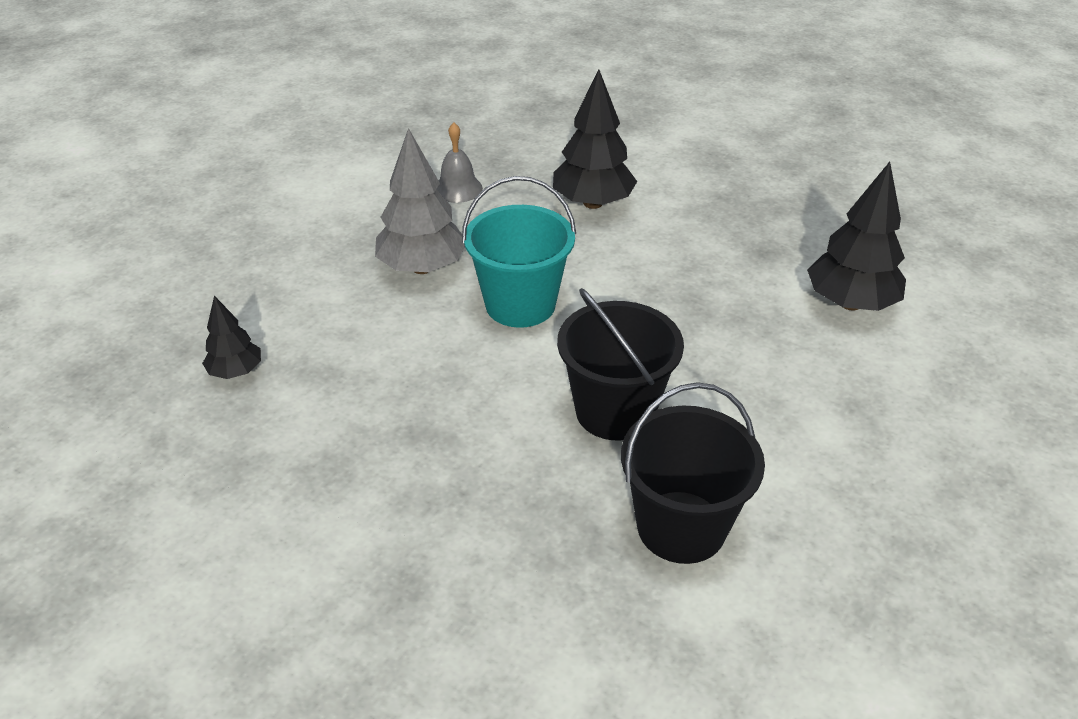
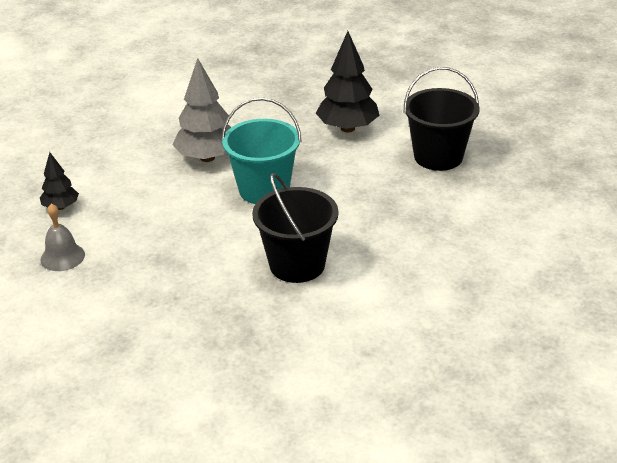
camera: 15 degrees right, 5 degrees down
grey bell [437,122,483,203] -> grey bell moved to [41,203,85,271]
black bucket [621,382,765,564] -> black bucket moved to [404,67,479,171]
black tree [807,162,906,311] -> none

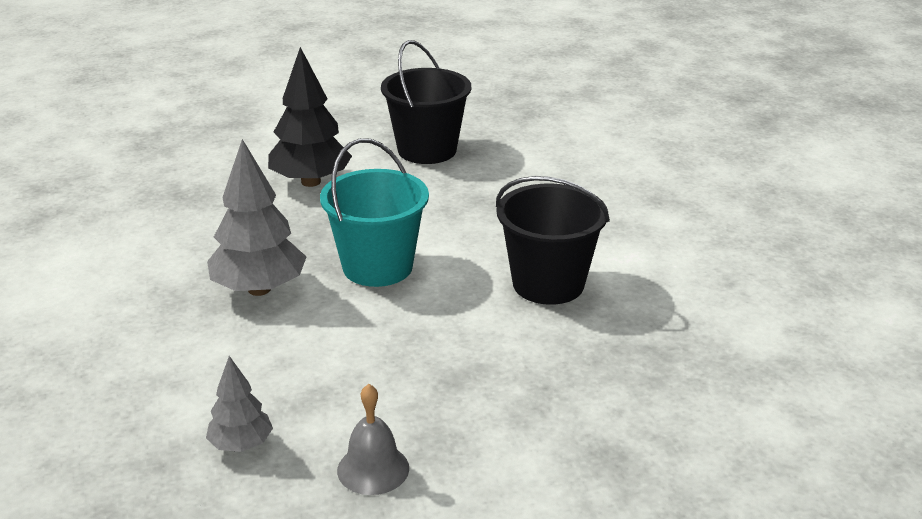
camera: 65 degrees left, 5 degrees down
black tree [40,152,79,210] -> grey tree [206,356,273,452]

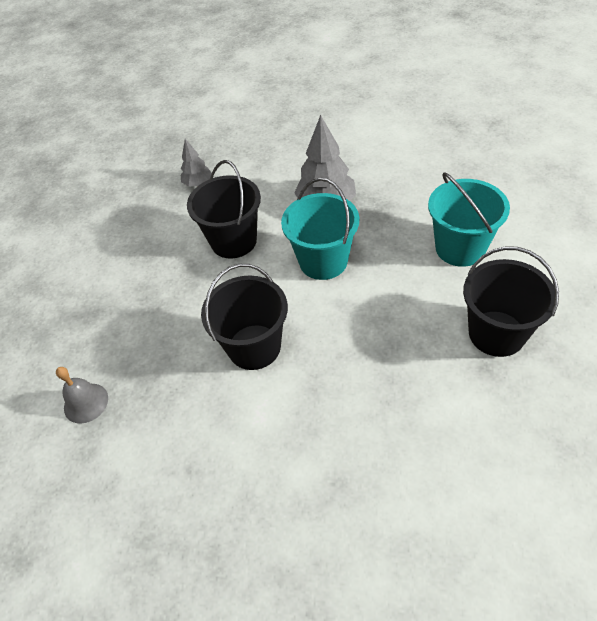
camera: 120 degrees right, 20 degrees up
black tree [268,47,352,187] -> turquoise bucket [428,172,510,267]
grey bell [337,384,409,495] -> grey bell moved to [56,367,108,424]
none -> black bucket [187,160,261,259]

